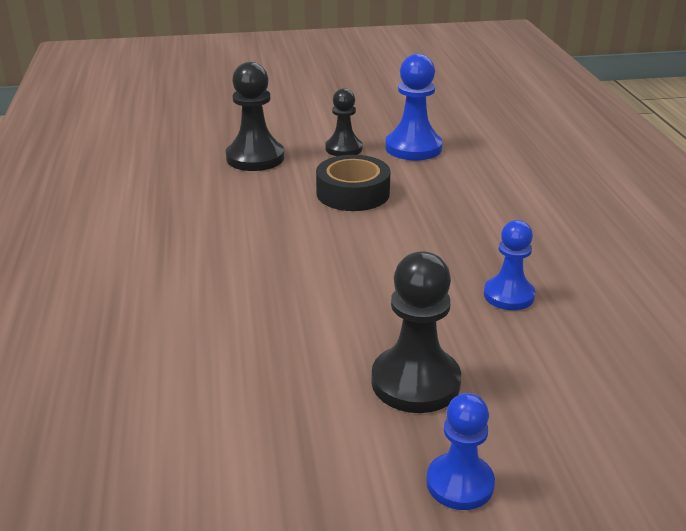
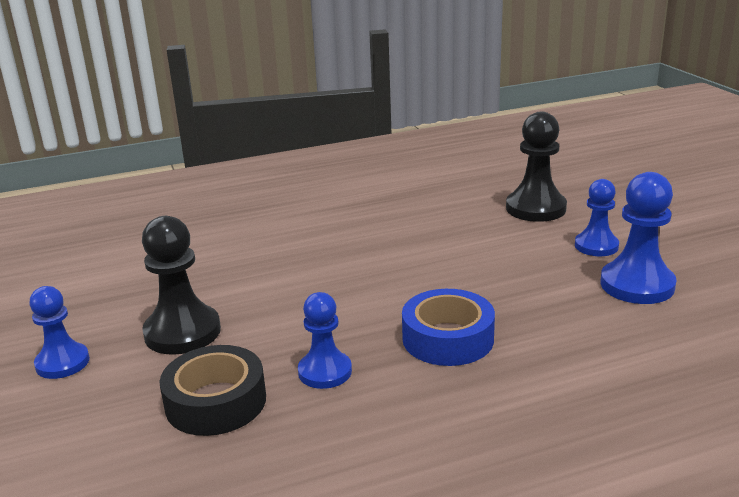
camera: 80 degrees right, 5 degrees down
black tape [316,155,390,211] -> black tape moved to [159,345,266,436]
black pawn [325,88,362,156] -> blue pawn [575,179,619,256]
none -> blue tape [402,289,495,366]

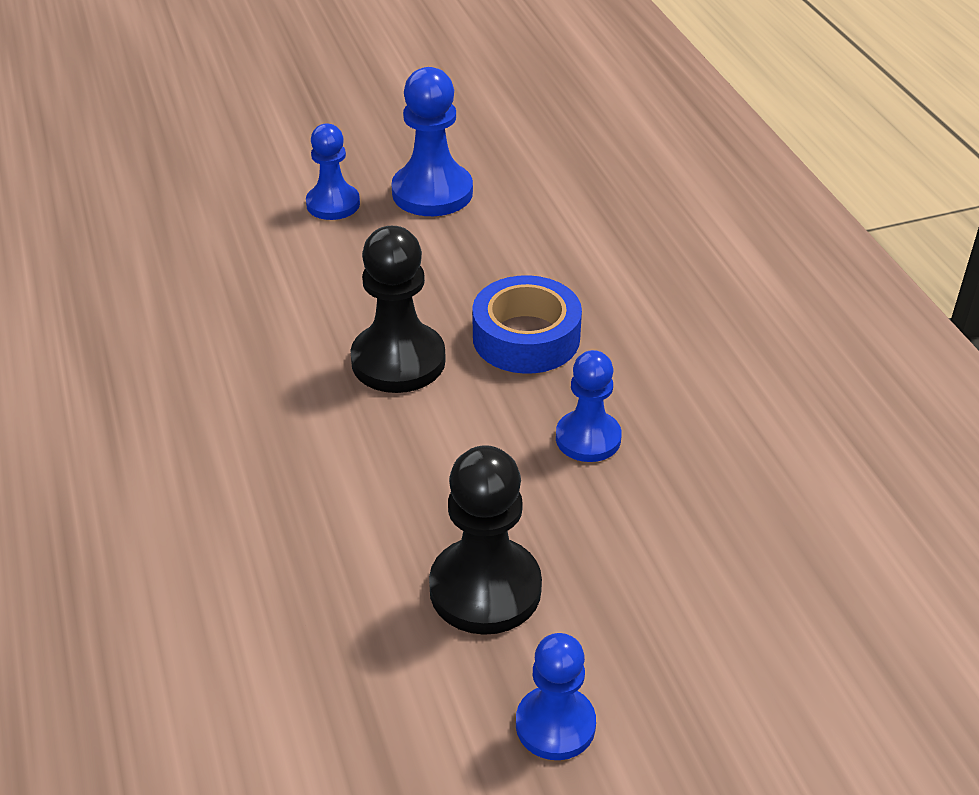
camera: 90 degrees left, 15 degrees up
black tape [159,345,266,436] -> none
black pawn [506,112,567,222] -> black pawn moved to [350,226,446,393]

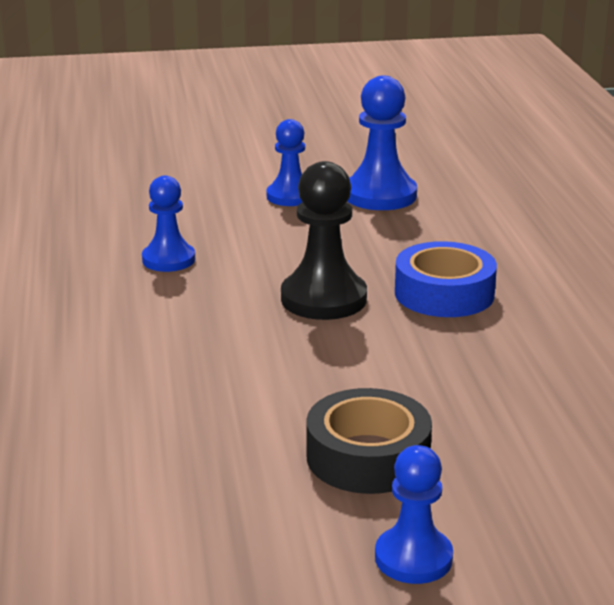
camera: 10 degrees right, 15 degrees down
black pawn [429,445,542,635] -> black tape [306,388,432,494]
blue pawn [556,350,622,462] -> blue pawn moved to [142,175,195,272]

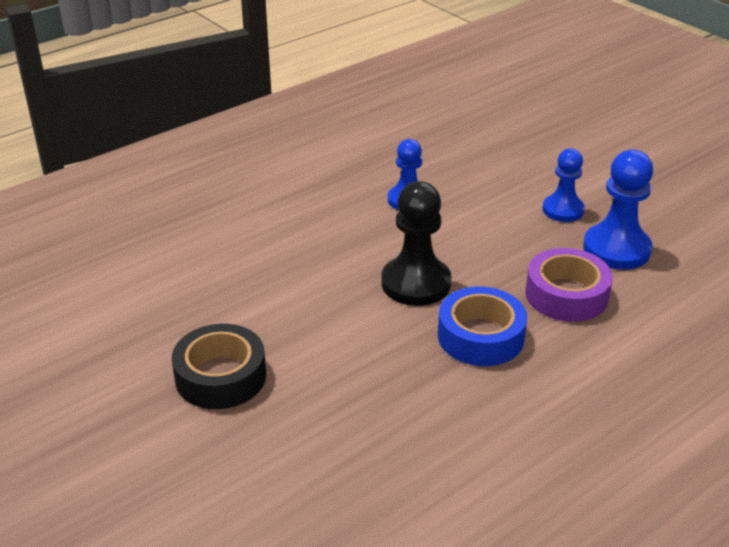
camera: 60 degrees right, 10 degrees up
blue pawn [375,445,453,584] -> none
none -> purple tape [525,248,613,322]

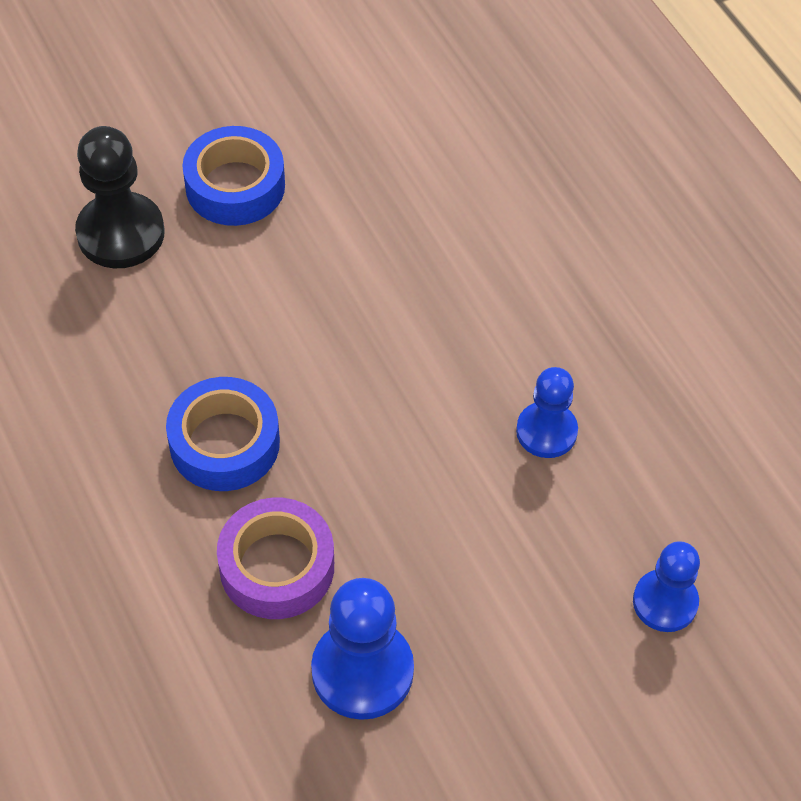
camera: 100 degrees right, 20 degrees up
black tape [172,324,266,409] -> blue tape [182,126,285,226]
black pawn [381,181,451,306] -> black pawn moved to [75,126,165,268]
blue pawn [542,148,585,222] -> blue pawn moved to [633,541,700,632]

